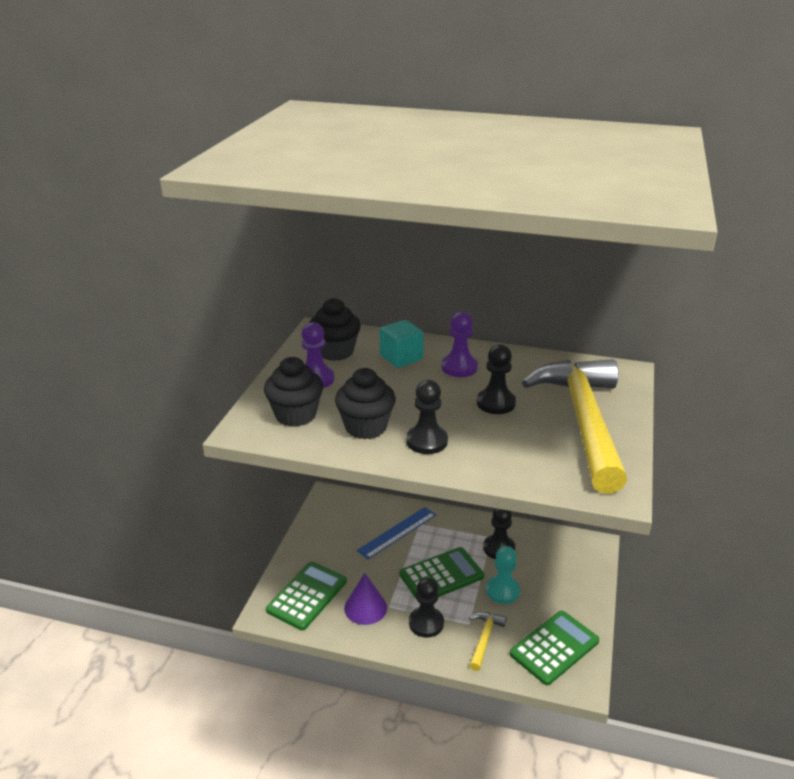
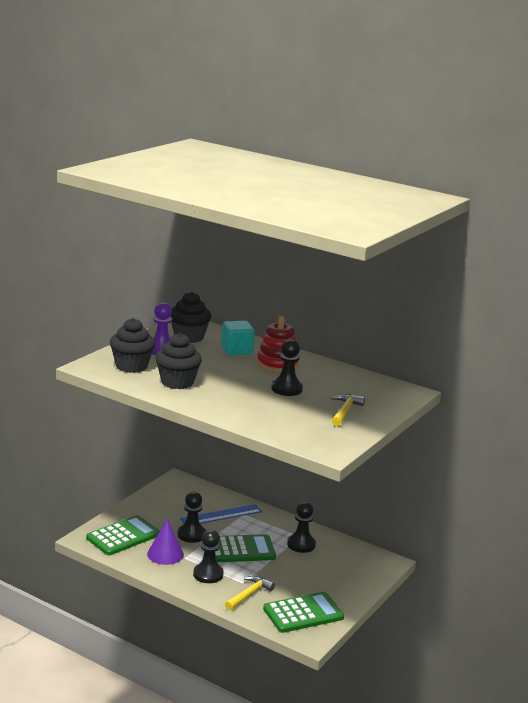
camera: 15 degrees right, 10 degrees down
black pawn [406,380,448,454] -> black pawn moved to [178,492,206,543]
purple pawn [441,312,478,377] -> red stacking toy [257,316,299,373]
turquoise pawn [486,546,520,604] -> none
yellow hammer [522,359,627,493] -> yellow hammer [331,394,365,427], size x0.40

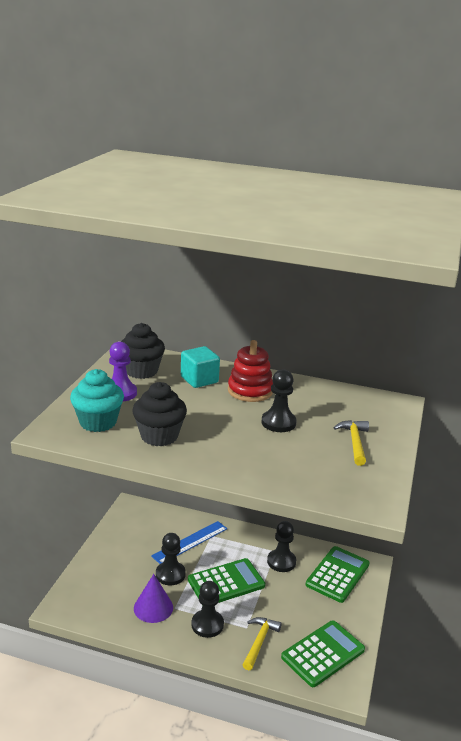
camera: 15 degrees left, 5 degrees up
green calculator [86,515,160,555] -> green calculator moved to [305,546,370,603]
black cupcake [110,318,155,373] -> turquoise cupcake [70,369,124,432]

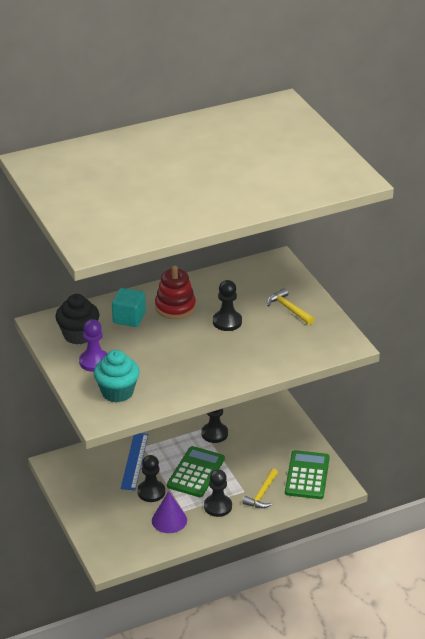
camera: 40 degrees left, 10 degrees up
black cupcake [132,382,187,446] -> none
yellow hammer [243,617,282,670] -> yellow hammer turned 135 degrees counterclockwise [242,468,278,508]
green calculator [305,546,370,603] -> none

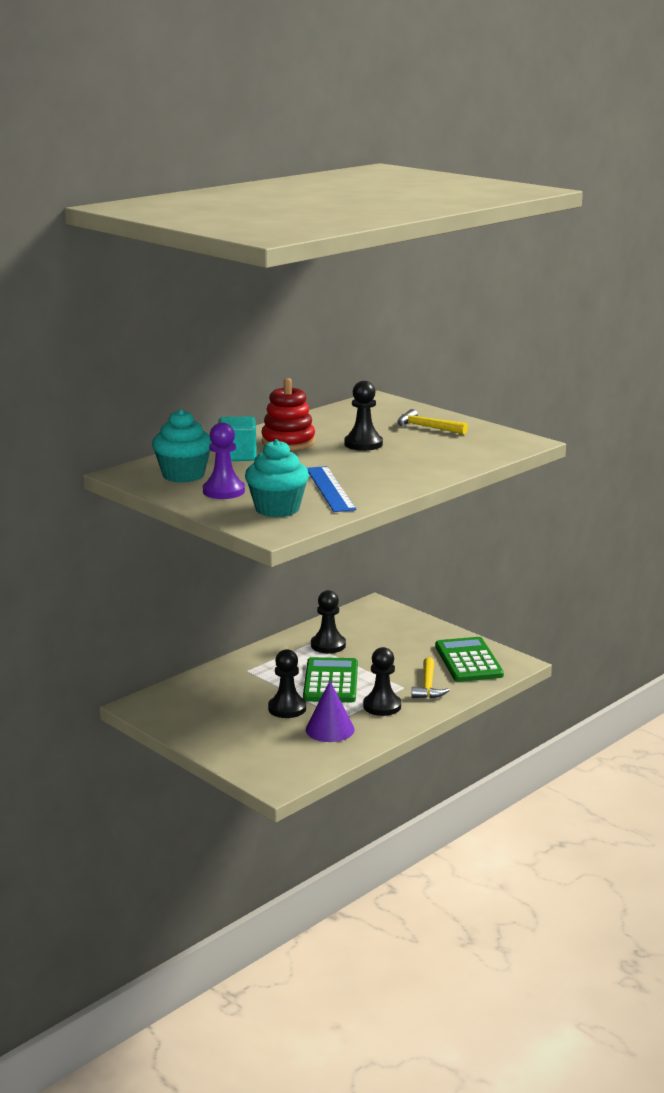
camera: 20 degrees left, 15 degrees down
black cupcake [55,294,100,344] -> turquoise cupcake [152,409,212,483]
blue ruler [120,433,148,490] -> blue ruler moved to [307,466,356,512]

